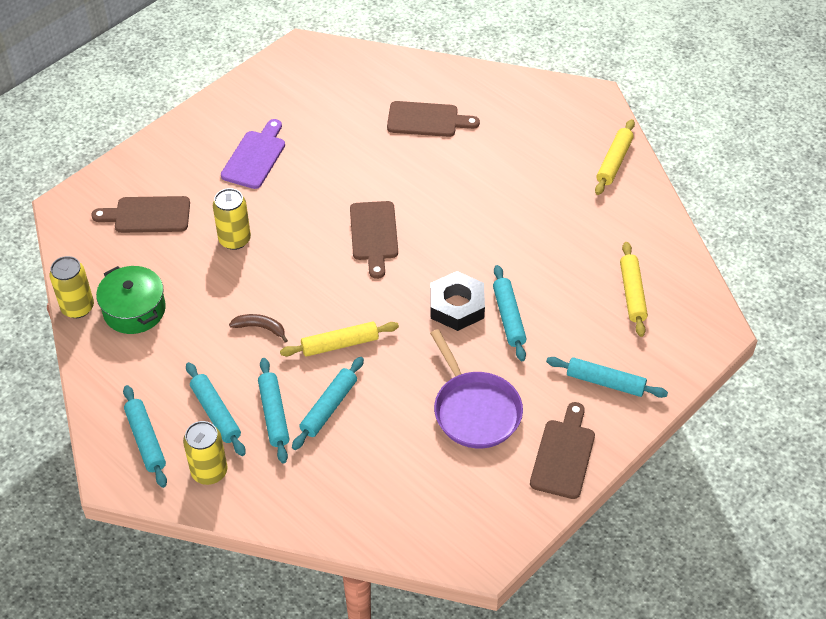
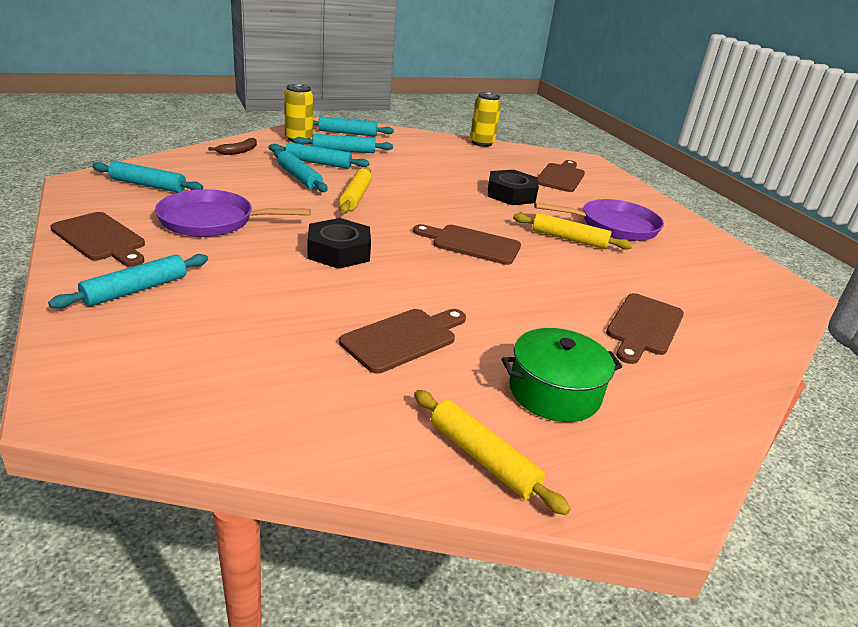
camera: 110 degrees right, 20 degrees down
green pot [96,266,166,334] -> green pot moved to [502,328,622,422]
yellow can [213,188,251,250] -> black nut [487,170,539,205]
purple cutting board [221,119,285,189] -> purple pan [534,199,664,241]
brown banana [229,314,288,343] -> brown banana moved to [208,138,257,155]
turquoise rolling pin [493,265,527,361] -> turquoise rolling pin moved to [92,161,203,193]
yellow rolling pin [620,242,648,337] -> yellow rolling pin moved to [513,213,633,250]
none -> brown cutting board [339,309,466,373]

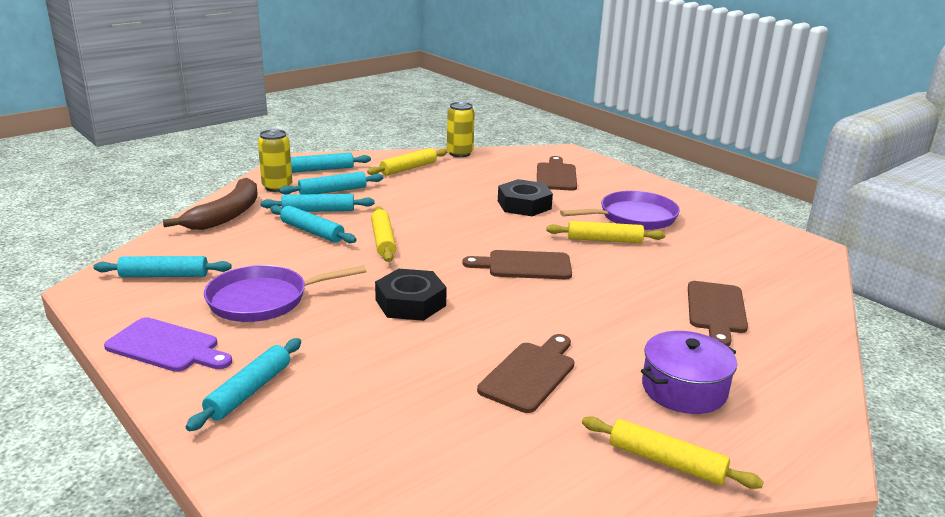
camera: 15 degrees left, 5 degrees down
brown cutting board [50,212,145,267] -> purple cutting board [104,317,232,372]
brown banana [208,138,257,155] -> brown banana [163,178,258,230], size x2.05
green pot [502,328,622,422] -> purple pot [641,331,737,414]
none -> yellow rolling pin [367,148,447,176]

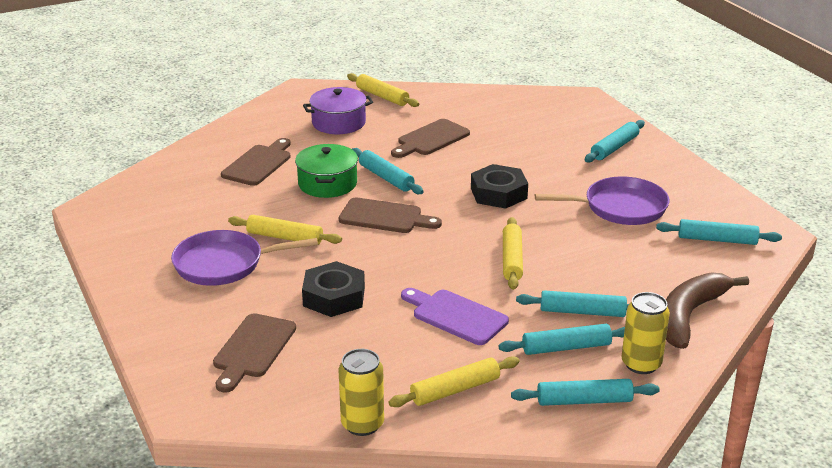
camera: 165 degrees left, 5 degrees up
purple cutting board [104,317,232,372] -> purple cutting board moved to [401,288,509,345]
turquoise rolling pin [270,205,357,243] -> turquoise rolling pin moved to [352,148,424,194]
none -> green pot [295,144,358,198]

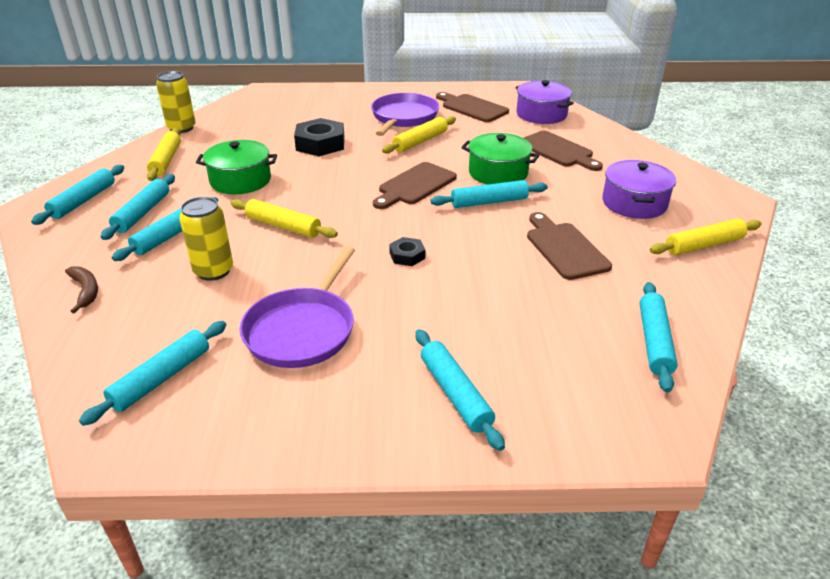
camera: 115 degrees right, 5 degrees up
brown cutting board [213,313,296,393] -> brown cutting board moved to [436,92,509,122]
purple cutting board [401,288,509,345] -> green pot [196,140,277,194]
black nut [471,164,528,209] -> black nut [389,237,425,266], size x0.52
yellow can [622,292,670,374] -> yellow can moved to [179,197,233,281]
brown banana [666,272,749,349] -> brown banana [65,266,98,313], size x0.49
none -> purple pot [516,80,574,124]
none -> turquoise rolling pin [639,282,678,393]

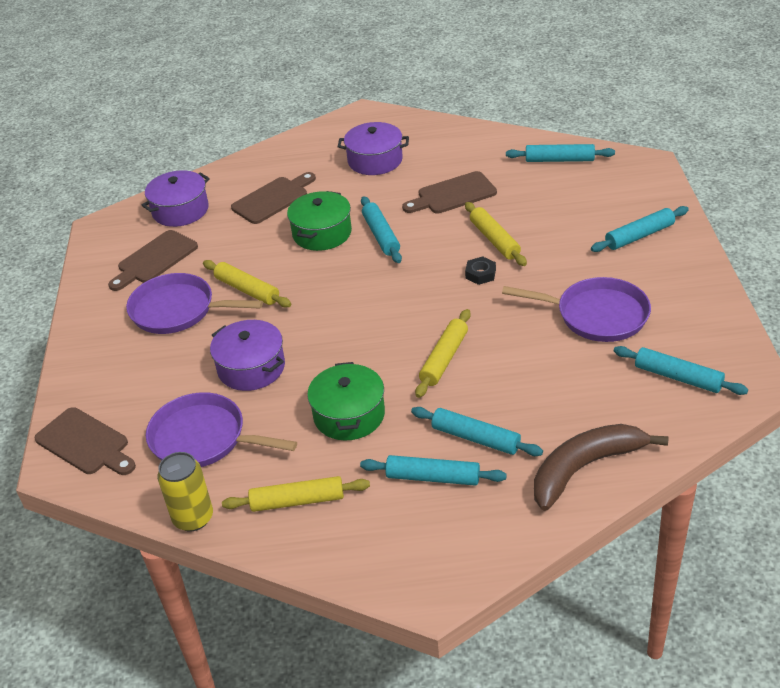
camera: 90 degrees left, 5 degrees up
turquoise rolling pin [31,165,124,225] -> none
brown banana [65,266,98,313] -> brown banana [534,424,668,511], size x2.05
yellow can [179,197,233,281] -> none
black nut [294,118,345,156] -> purple pot [210,320,285,391]
brown cutting board [373,162,457,209] -> brown cutting board moved to [34,407,136,475]
yellow rolling pin [650,218,761,255] -> yellow rolling pin moved to [465,202,527,266]
none -> purple pan [146,392,297,467]

